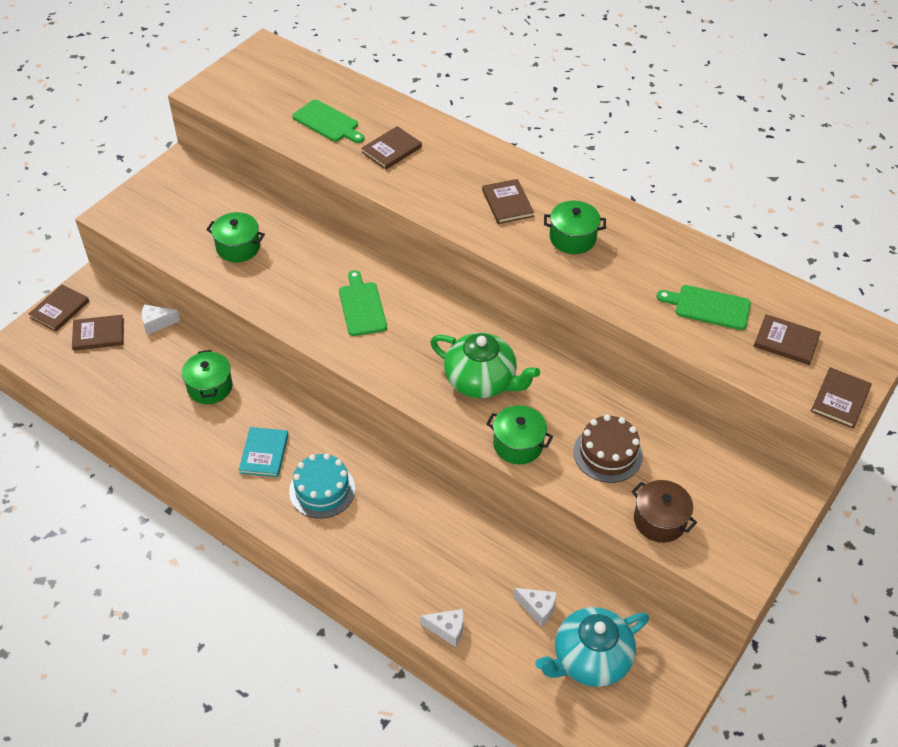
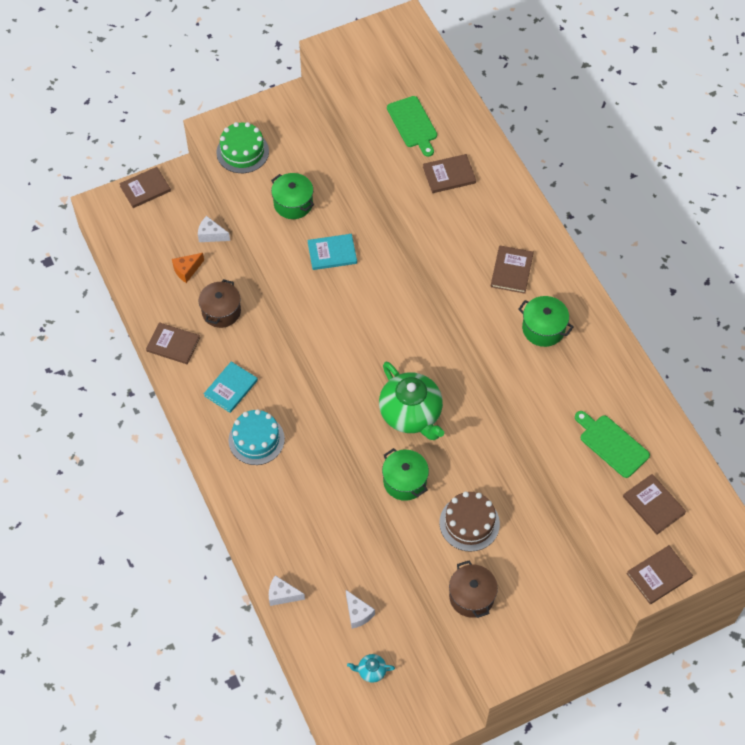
camera: 30 degrees right, 10 degrees up
brown book [72,315,124,351] -> brown book moved to [146,322,200,364]
green pot [182,350,232,404] -> brown pot [199,279,241,328]
green cutting board [339,270,387,336] -> none
white cheese [420,609,464,647] -> white cheese turned 150 degrees clockwise [269,575,305,606]
turquoise teapot [535,607,649,687] -> turquoise teapot [347,654,395,683], size x0.43
none -> orange cheese [172,253,204,283]
none -> green cake [216,122,269,173]
none -> turquoise book [308,234,357,270]

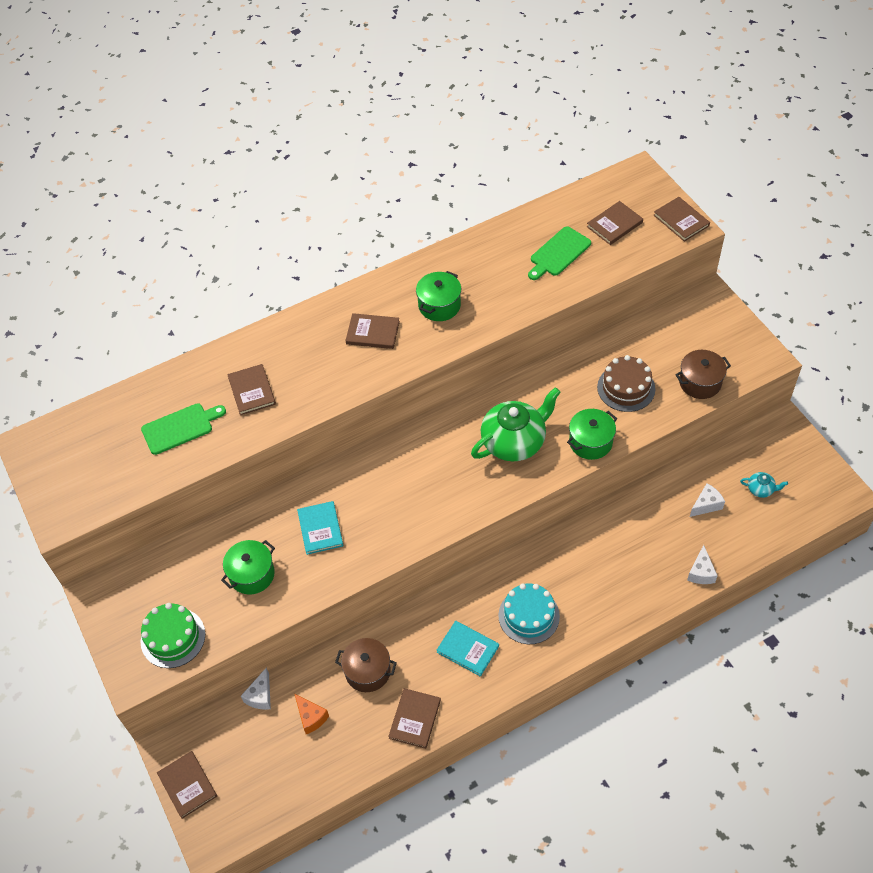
camera: 90 degrees left, 5 degrees down
turquoise teapot [347,654,395,683] -> turquoise teapot turned 75 degrees counterclockwise [740,472,788,498]

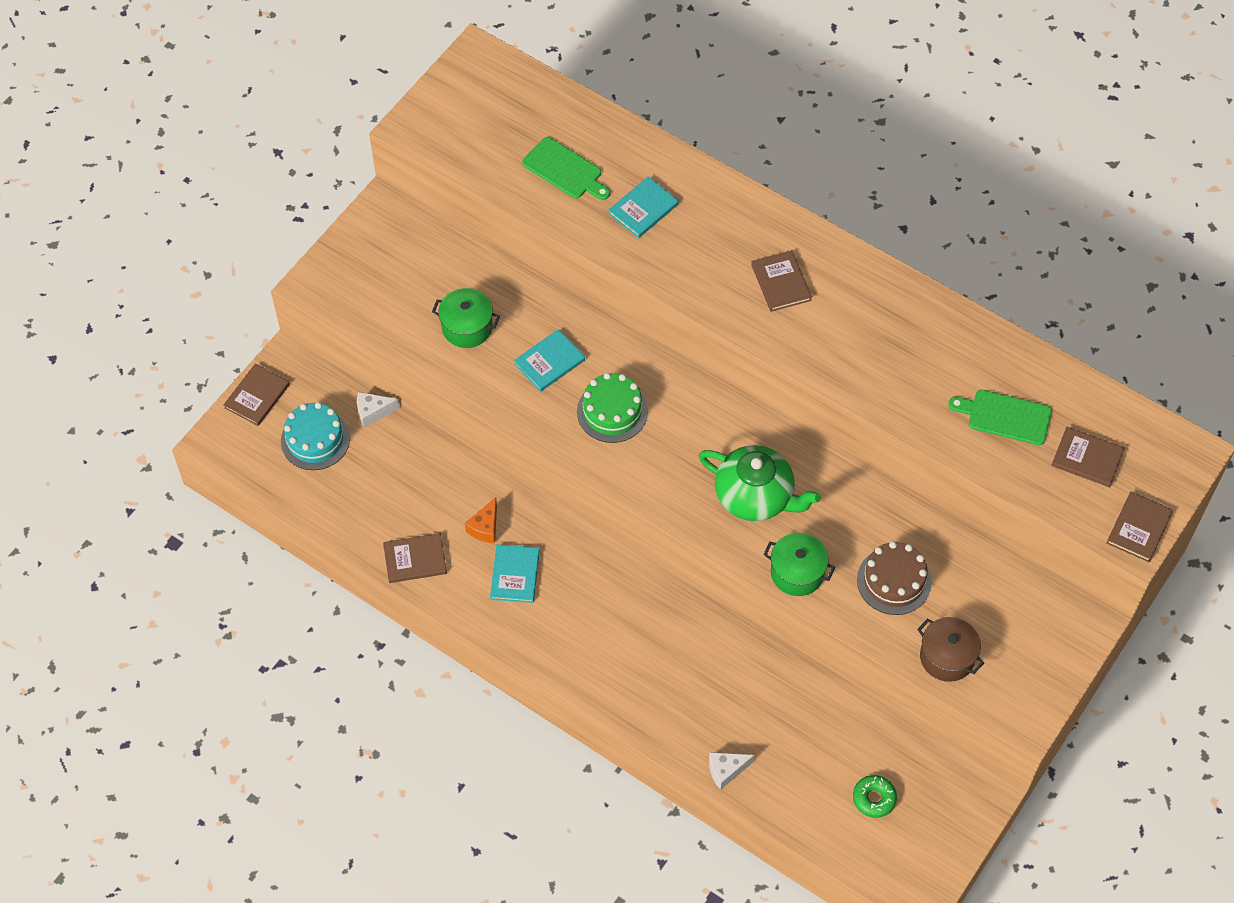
camera: 60 degrees right, 5 degrees up
green cake [141,603,205,668] -> green cake moved to [577,373,648,443]
brown book [227,364,276,415] -> turquoise book [608,176,679,238]
orange cheese [295,694,329,734] -> orange cheese moved to [465,497,497,543]
brown pot [335,638,397,692] -> none
green pot [416,271,461,321] -> none
turquoise cake [498,583,560,644] -> turquoise cake moved to [281,402,350,470]
white cheese [690,484,725,517] -> none
turquoise teapot [740,472,788,498] -> green donut [853,775,897,818]

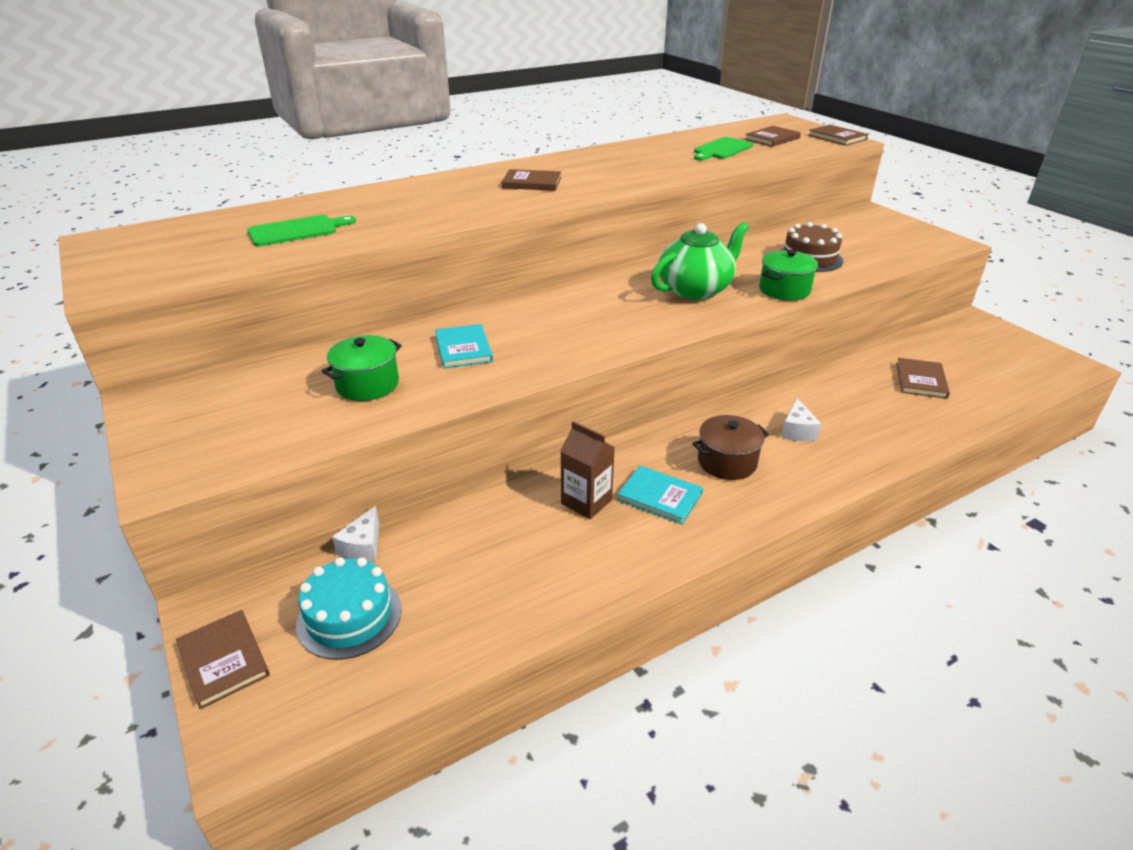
camera: 65 degrees left, 25 degrees down
brown book [383,533,447,583] -> brown book moved to [896,358,950,399]
orange cheese [465,497,497,543] -> brown carton [561,421,615,519]
green cake [577,373,648,443] -> none
turquoise book [608,176,679,238] -> none
white cheese [709,752,754,790] -> white cheese moved to [781,398,821,441]
green donut [853,775,897,818] -> none
brown pot [917,617,984,682] -> brown pot moved to [692,415,769,480]

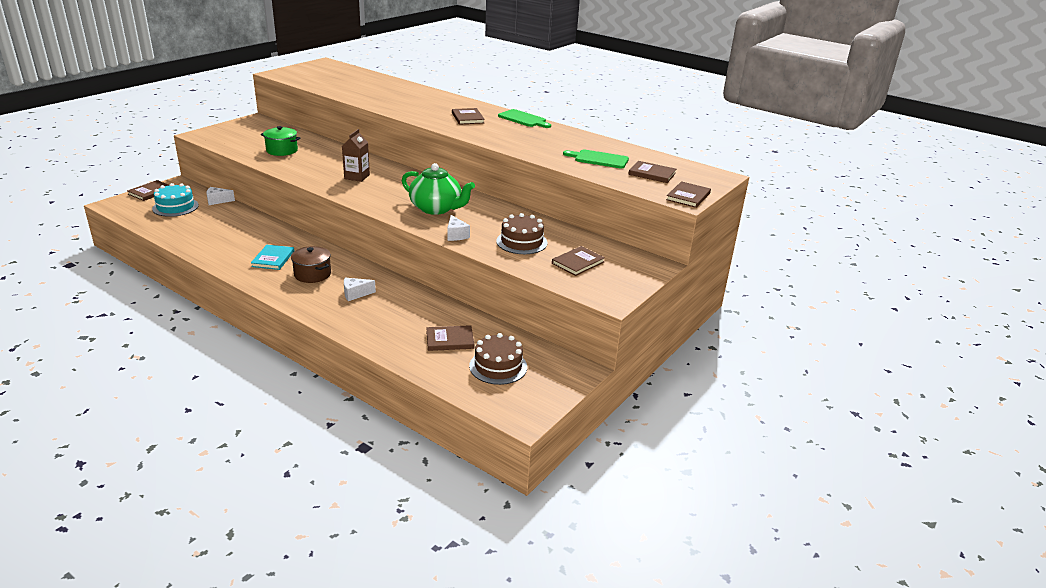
camera: 65 degrees right, 5 degrees down
green cutting board [247,215,356,246] -> green cutting board moved to [498,109,551,128]
turquoise book [435,324,493,368] -> none
brown carton [561,421,615,519] -> brown carton moved to [342,129,370,182]
green pot [759,250,818,301] -> white cheese [447,215,470,241]
none -> brown cake [469,333,527,385]
none -> brown book [552,246,605,276]

